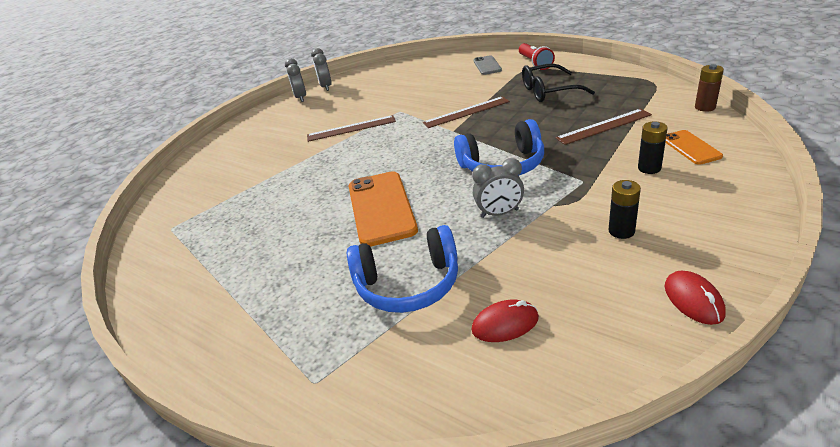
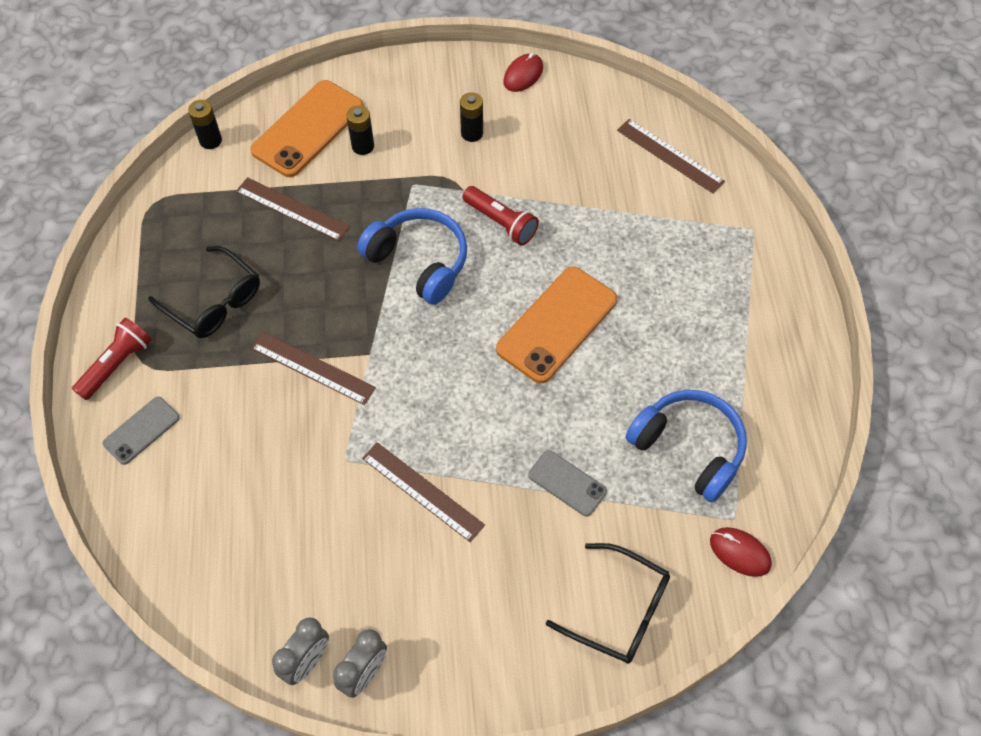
camera: 135 degrees left, 25 degrees up
blue headphones [347,225,458,313] -> blue headphones moved to [626,390,747,503]
grey clock [472,158,524,218] -> red flashlight [463,186,539,246]
red mouse [472,300,539,342] -> red mouse moved to [710,527,772,577]
orange phone [665,130,723,165] -> orange phone [250,80,364,177], size x1.85
brown battery [695,64,724,112] -> black battery [188,100,222,149]
none -> grey phone [528,450,607,517]
none -> black glasses [546,543,670,664]
none -> brown ruler [617,119,725,194]

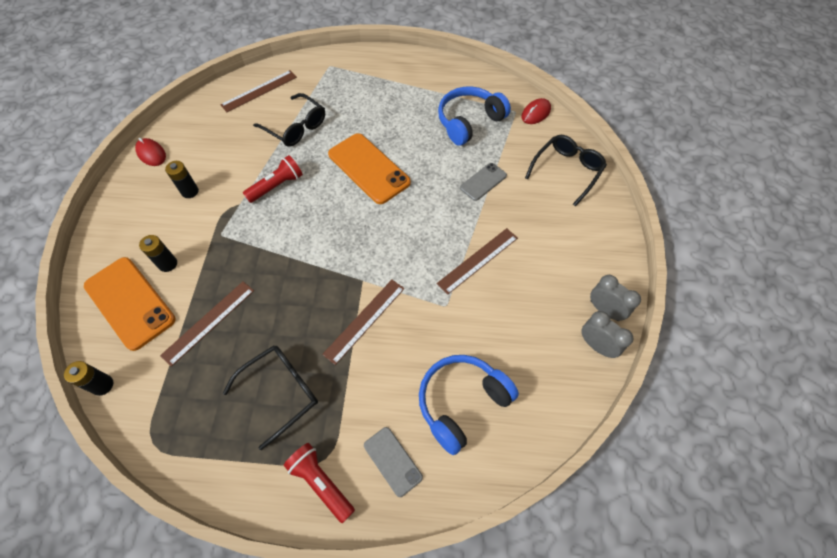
camera: 80 degrees left, 0 degrees up
blue headphones [357,208,467,305] -> blue headphones moved to [419,355,519,455]
none -> black glasses [253,93,325,147]

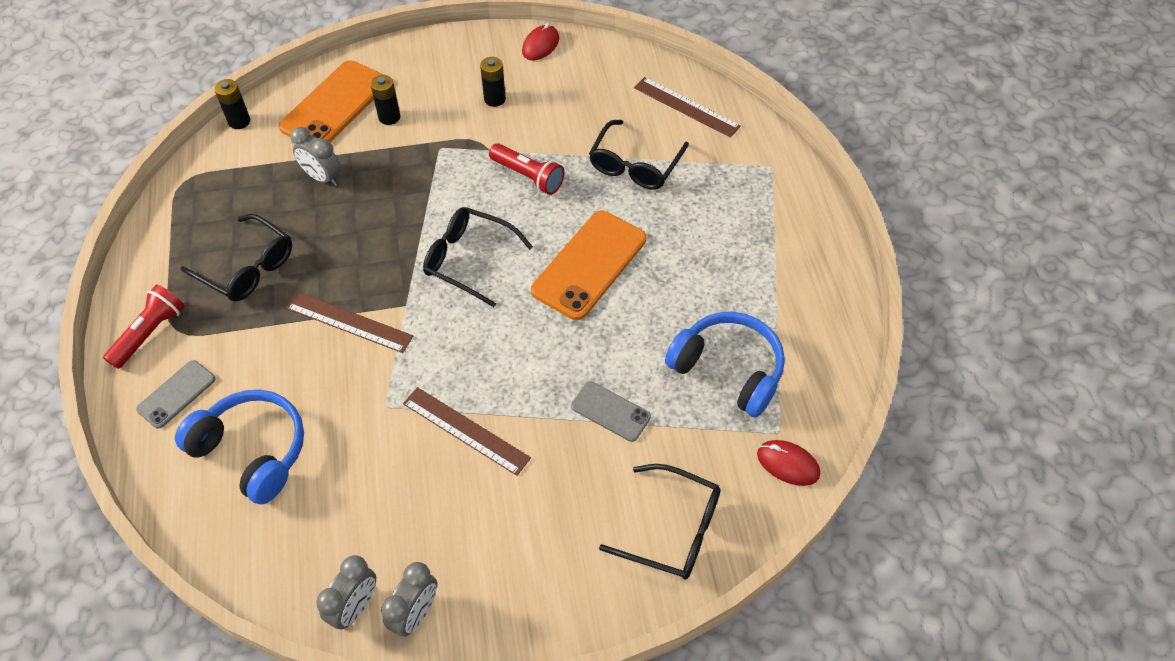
camera: 75 degrees right, 5 degrees down
brown ruler [160,282,254,367] -> grey clock [290,127,341,186]
none -> black glasses [423,207,533,307]

